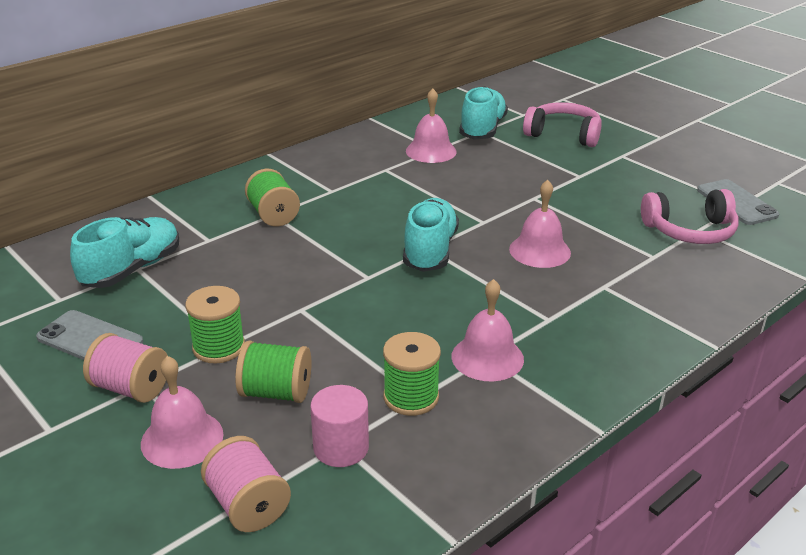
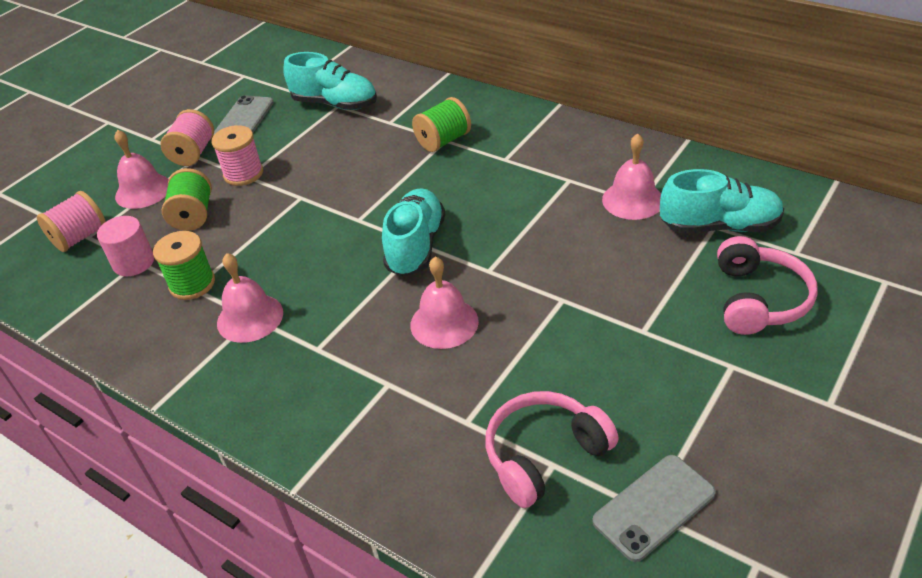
camera: 80 degrees right, 10 degrees up
green spool [185,286,245,363] -> pink spool [212,125,263,186]
turquoise shoe [403,198,459,272] -> turquoise shoe turned 75 degrees counterclockwise [382,188,445,277]
pink headphones [641,189,739,244] -> pink headphones turned 75 degrees clockwise [485,391,619,508]

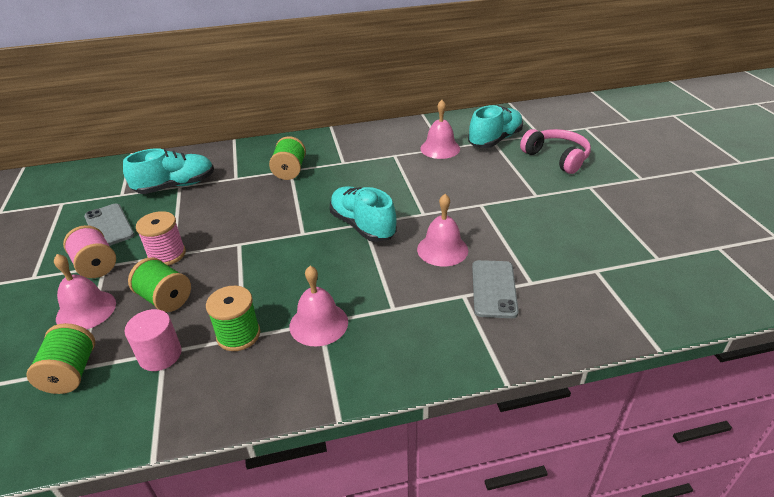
camera: 50 degrees left, 5 degrees down
pink spool [37,191,106,252] -> green spool [26,323,95,394]
pink headphones [485,391,619,508] -> none
grey phone [592,455,716,562] -> grey phone moved to [472,260,519,318]

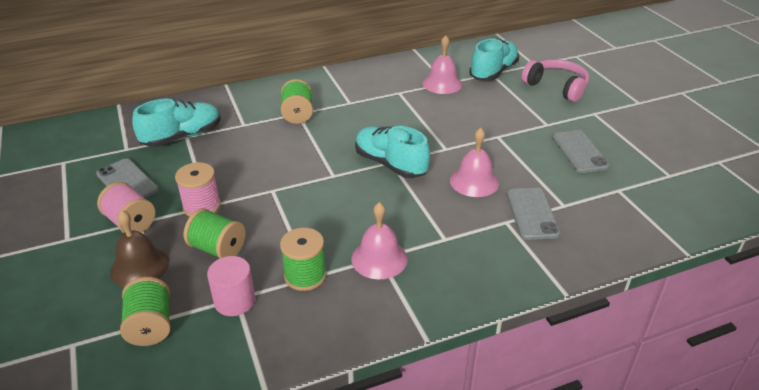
camera: 10 degrees left, 0 degrees up
pink bell [54,254,116,329] -> brown bell [110,210,169,287]
none -> grey phone [552,130,610,173]

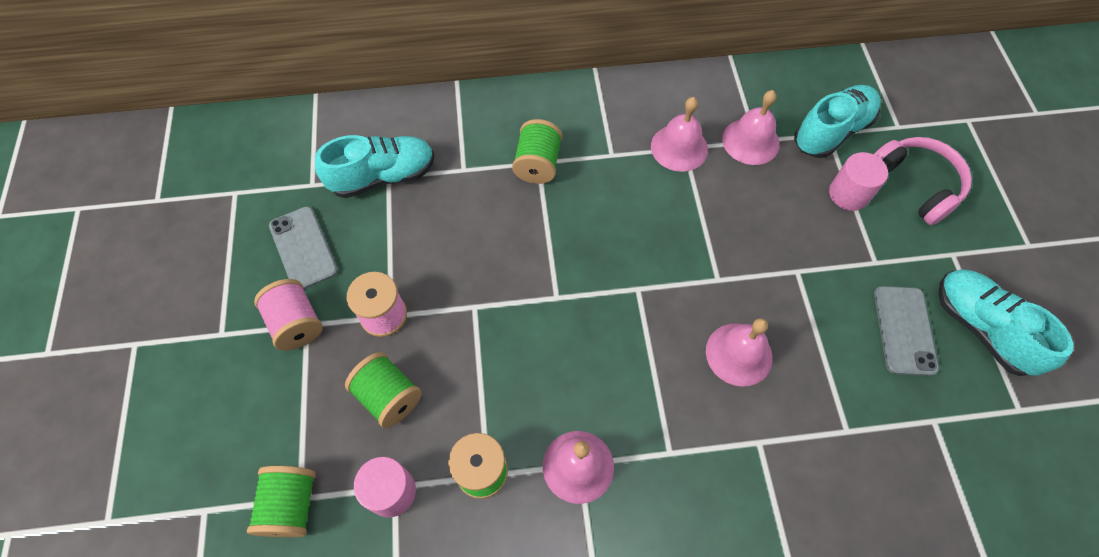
camera: 15 degrees right, 25 degrees up
brown bell [110,210,169,287] -> none
turquoise shoe [355,126,430,178] -> turquoise shoe moved to [938,269,1074,376]
grey phone [507,188,561,240] -> none
none -> pink bell [651,97,708,172]
none -> pink cylinder [829,152,888,211]

